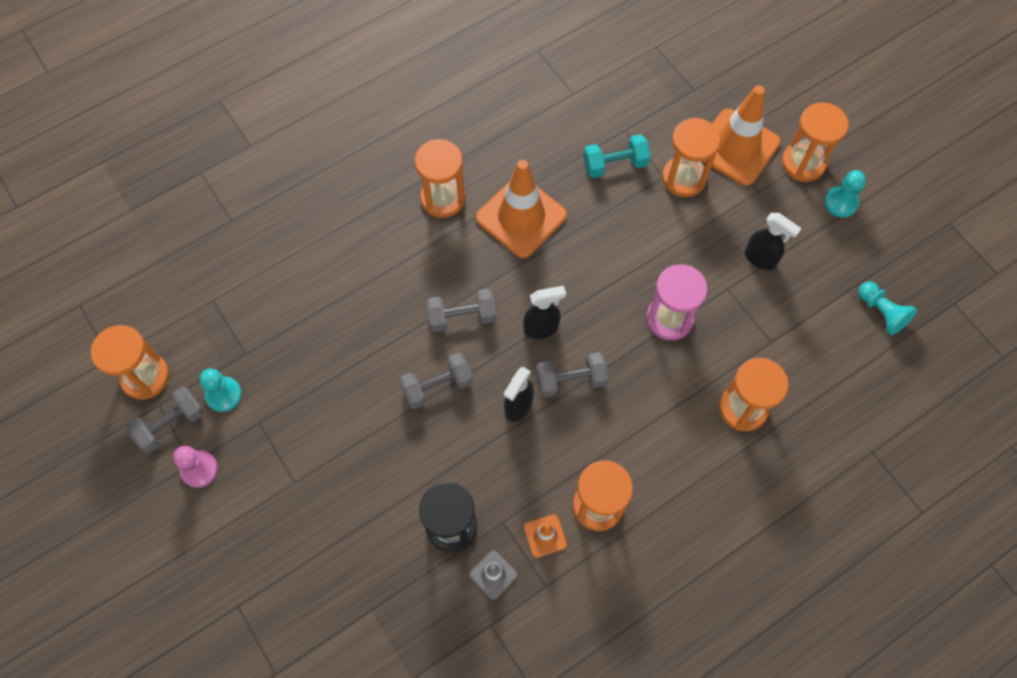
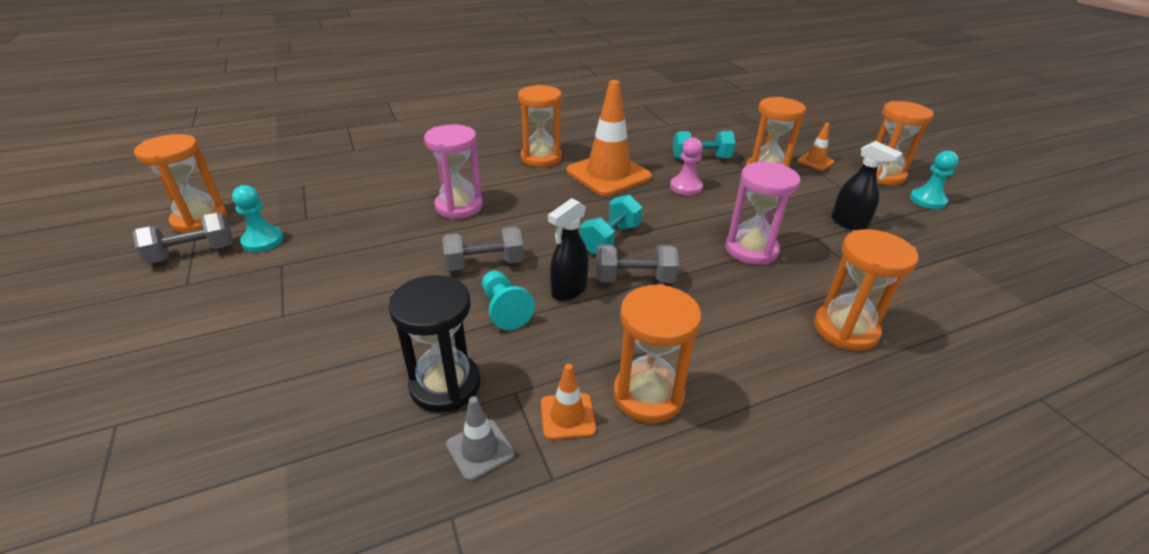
camera: 10 degrees right, 30 degrees down
pink pawn [173,446,218,488] -> pink pawn moved to [670,138,703,195]
grey dumbbell [426,288,496,332] -> none
black spray bottle [523,286,566,339] -> turquoise dumbbell [580,194,643,255]
orange traffic cone [702,85,781,186] -> orange traffic cone [797,123,835,171], size x0.45
turquoise pawn [859,281,917,335] -> turquoise pawn moved to [482,271,535,330]
none -> pink hourglass [424,124,483,219]

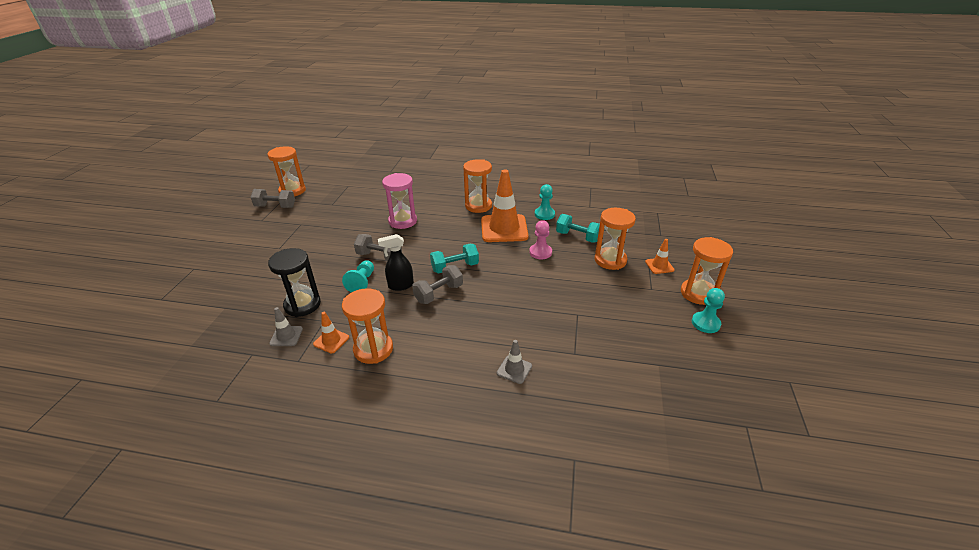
camera: 35 degrees right, 0 degrees up
turquoise pawn [232,185,284,252] -> turquoise pawn moved to [535,184,555,220]
grey dumbbell [596,244,679,283] -> grey dumbbell turned 75 degrees counterclockwise [412,265,463,304]
pink hourglass [725,162,800,265] -> none
orange hourglass [814,229,919,351] -> grey traffic cone [497,340,532,384]
black spray bottle [831,141,903,230] -> none

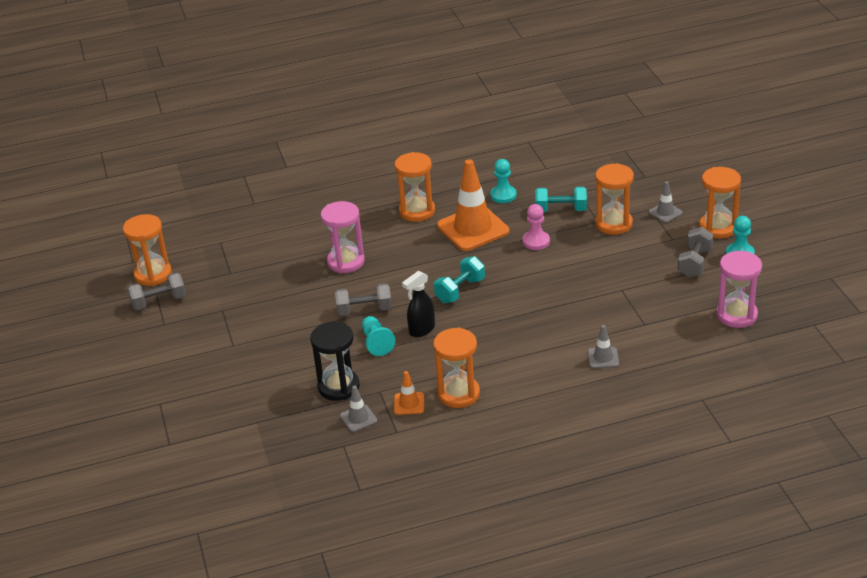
camera: 25 degrees left, 0 degrees up
grey dumbbell [412,265,463,304] -> grey dumbbell moved to [678,227,713,277]
orange traffic cone [645,239,675,274] -> grey traffic cone [649,181,683,223]
none -> pink hourglass [716,251,762,328]

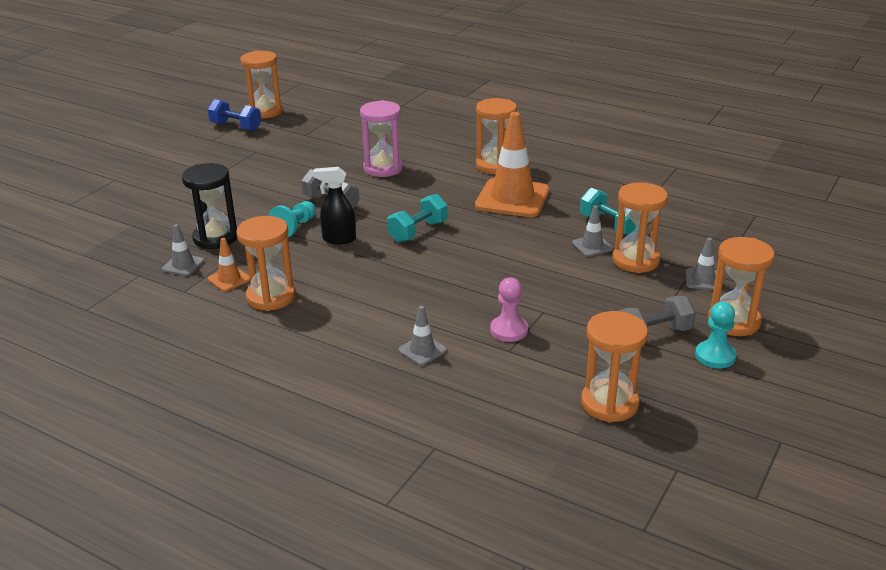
camera: 45 degrees right, 5 degrees down
grey dumbbell [128,272,186,310] -> blue dumbbell [207,99,262,131]
turquoise dumbbell [434,256,485,303] -> turquoise dumbbell turned 45 degrees counterclockwise [387,194,448,242]
turquoise pawn [490,159,517,203] -> none
pink pawn [522,204,550,250] -> pink pawn moved to [490,277,528,342]
pink hourglass [716,251,762,328] -> orange hourglass [581,311,648,422]
none -> grey traffic cone [572,205,613,257]

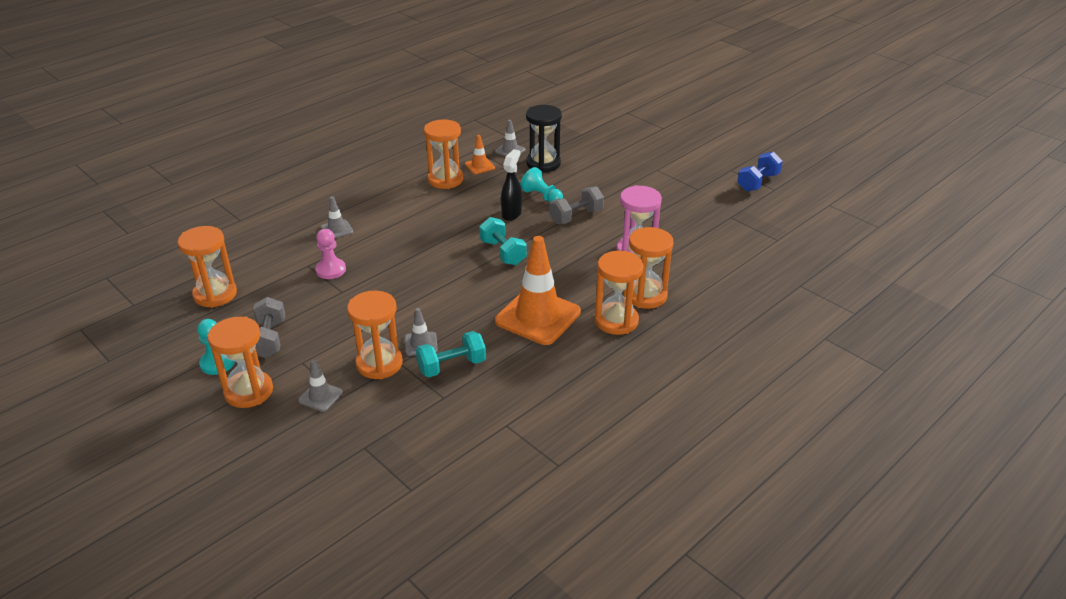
camera: 105 degrees right, 5 degrees up
orange hourglass [240,51,283,118] -> orange hourglass moved to [629,227,674,309]

